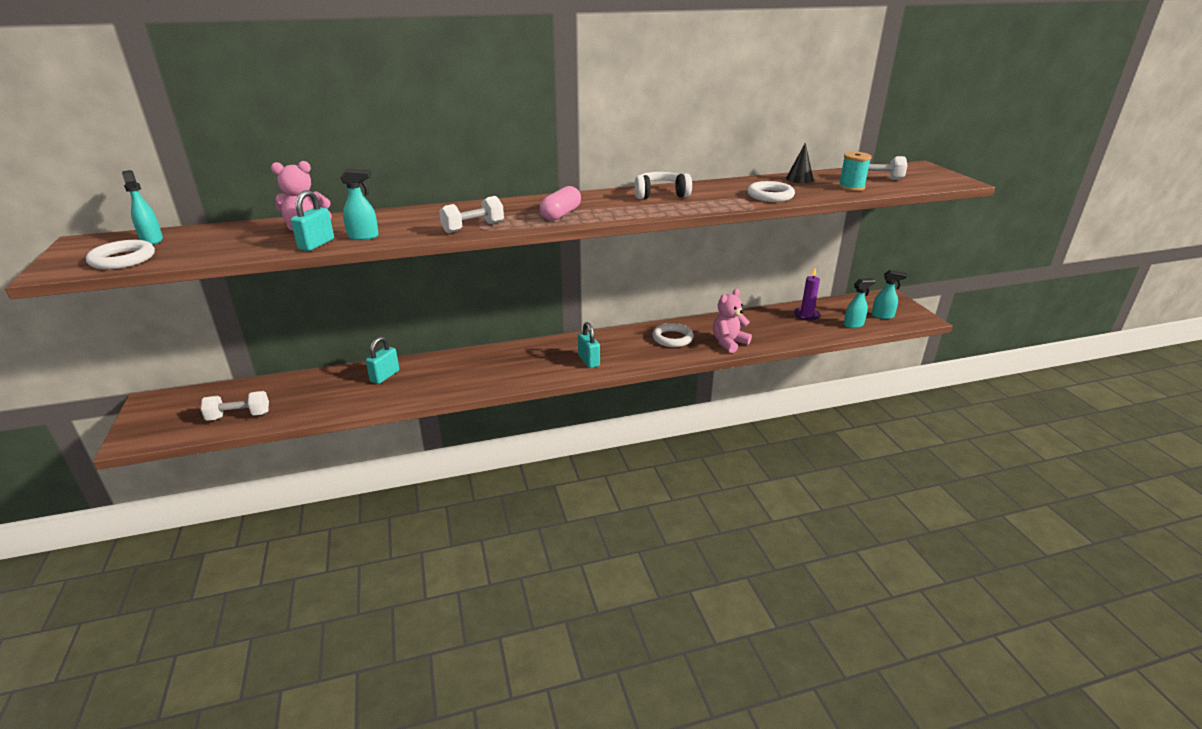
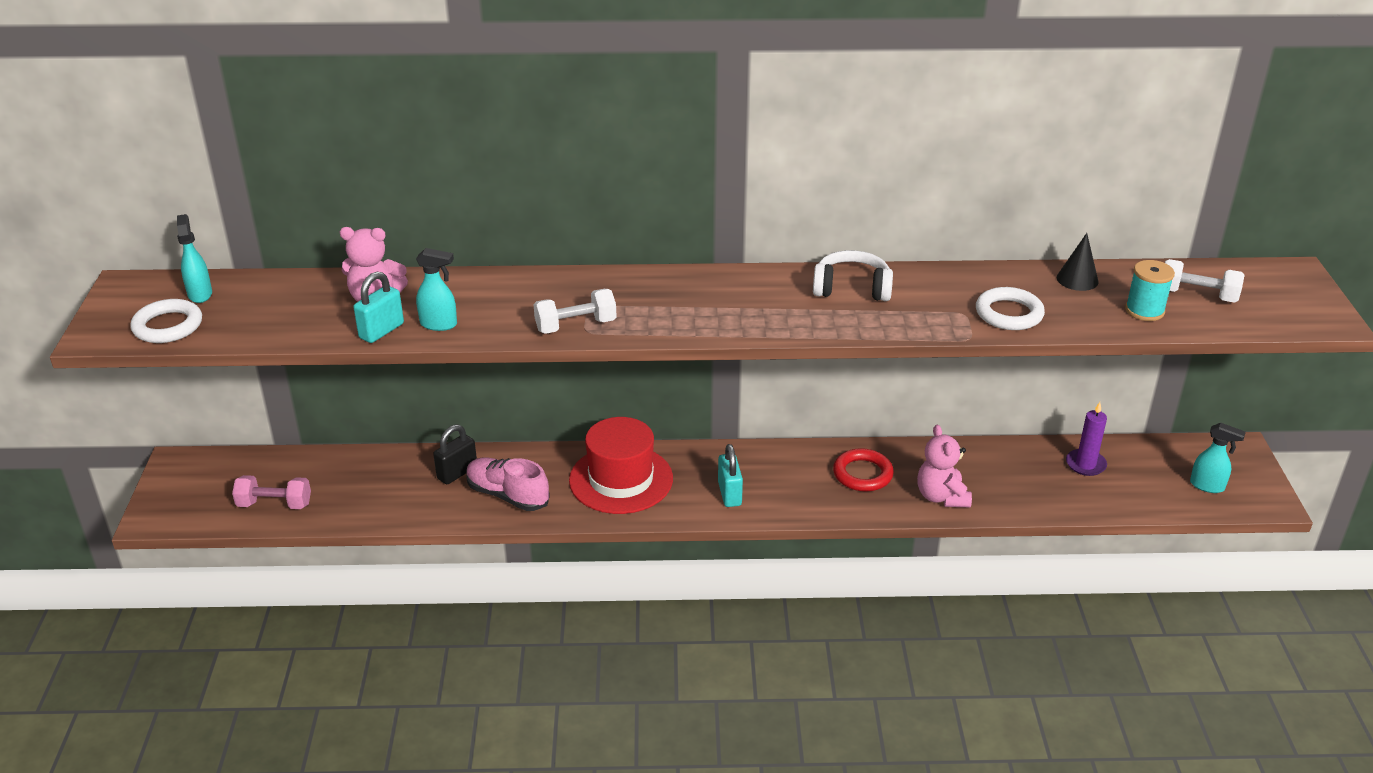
camera: 15 degrees right, 5 degrees up
white dumbbell [201,391,269,421] -> pink dumbbell [232,475,311,509]
turquoise padlock [366,336,399,384] -> black padlock [433,424,477,484]
pink capsule [540,186,581,221] -> none
white ring [652,323,694,347] -> red ring [833,448,894,492]
pink teddy bear [713,289,752,353] -> pink teddy bear turned 75 degrees counterclockwise [917,425,972,507]
turquoise spray bottle [844,278,876,328] -> none
none -> pink shoe [467,457,550,511]
none -> red hat [569,417,673,514]

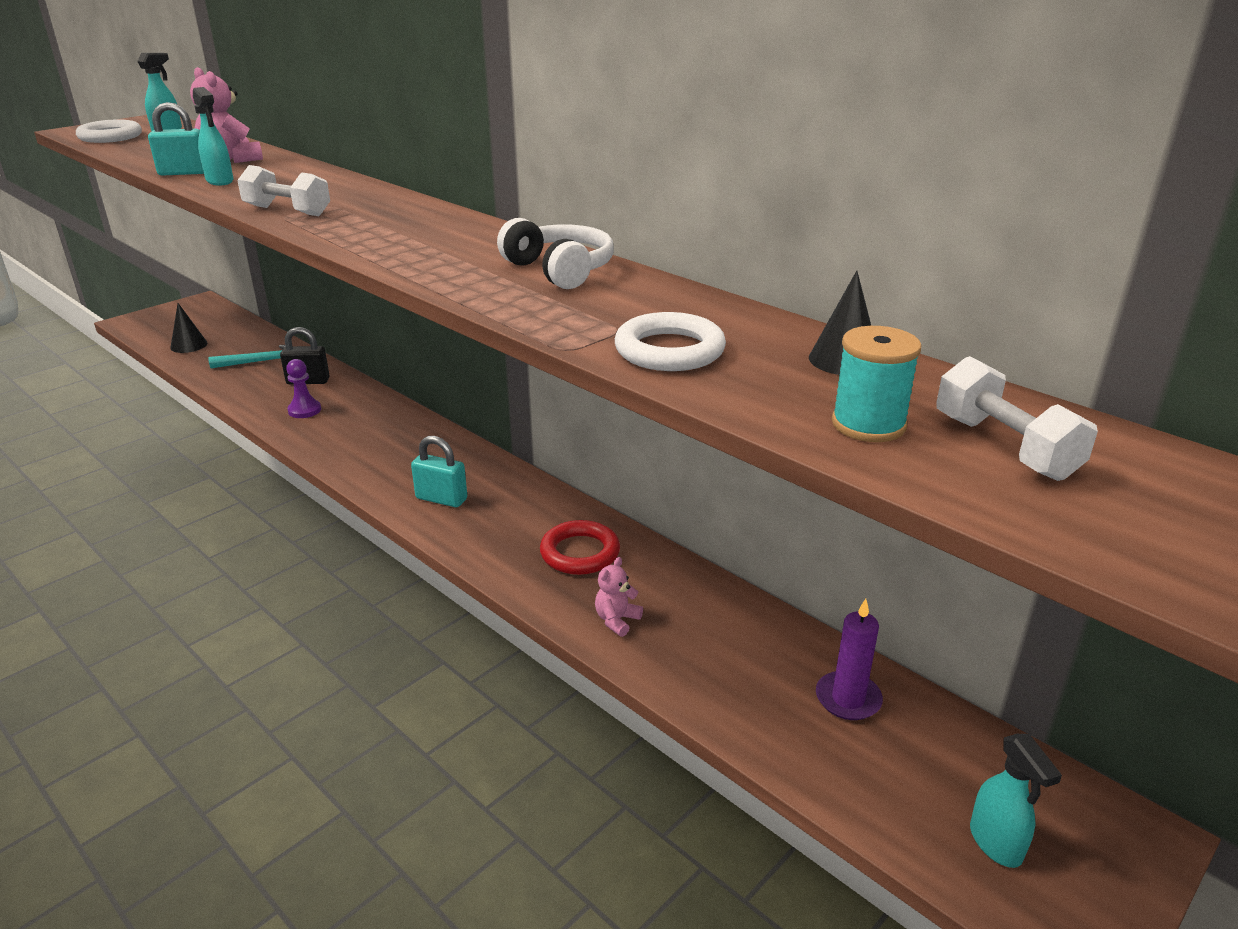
camera: 45 degrees right, 5 degrees down
pink dumbbell [232,475,311,509] -> black cone [170,303,207,353]
pink shoe [467,457,550,511] -> purple pawn [286,359,321,418]
red hat [569,417,673,514] -> none
turquoise padlock [718,444,743,507] -> turquoise padlock turned 75 degrees clockwise [411,436,467,507]
pink teddy bear [917,425,972,507] -> pink teddy bear [595,557,643,637], size x0.59
none -> turquoise hammer [208,345,286,368]

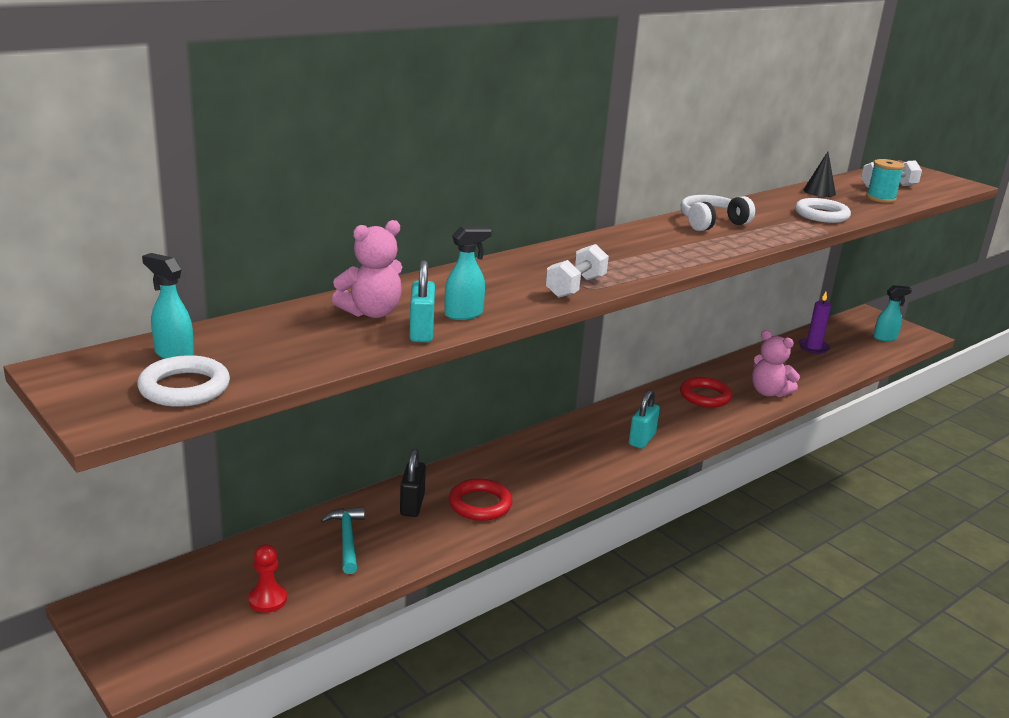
camera: 85 degrees left, 5 degrees down
black cone [170,303,207,353] -> red pawn [248,544,287,613]
purple pawn [286,359,321,418] -> red ring [449,479,513,521]
pink teddy bear [595,557,643,637] -> pink teddy bear [752,330,800,397], size x1.70

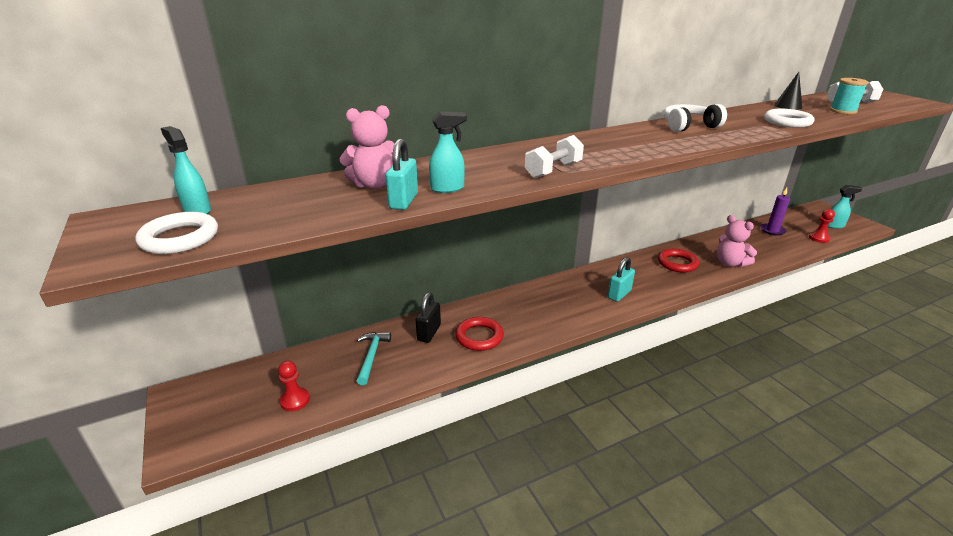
camera: 15 degrees right, 5 degrees up
none -> red pawn [809,209,835,243]

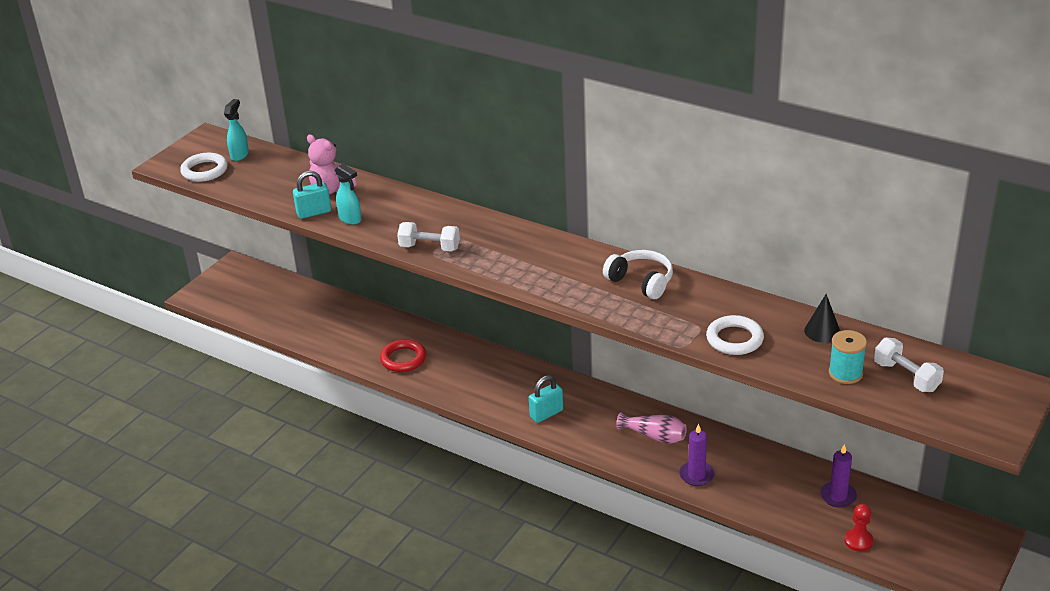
camera: 60 degrees right, 5 degrees up
red pawn [278,361,310,411] -> none
turquoise hammer [357,332,391,385] -> none
black padlock [416,292,441,343] -> none
turquoise padlock [608,257,635,302] -> turquoise padlock turned 45 degrees counterclockwise [529,375,563,423]
red ring [658,249,699,273] -> pink vase [616,412,687,444]
pink teddy bear [717,215,757,268] -> purple candle [679,424,715,486]
turquoise spray bottle [828,185,862,229] -> none

